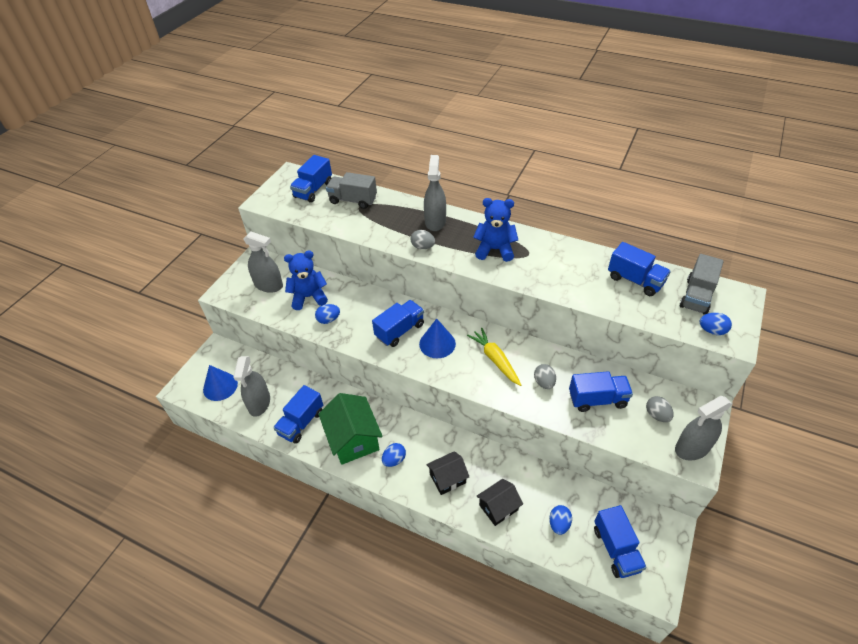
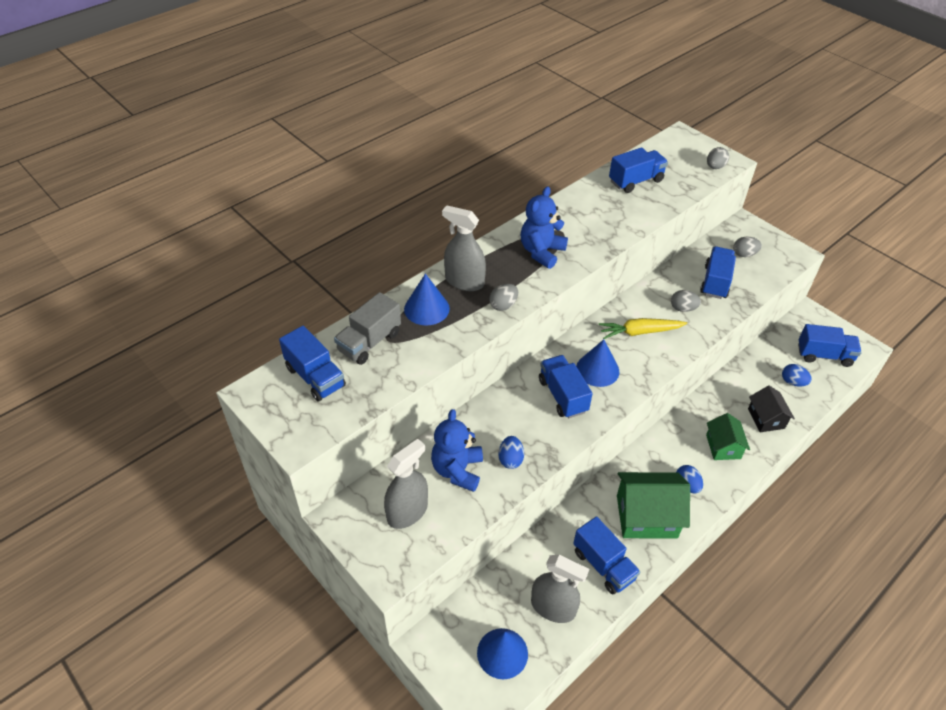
camera: 70 degrees left, 0 degrees up
black house [426,451,469,495] -> green house [706,413,750,460]
grey spray bottle [675,396,732,461] -> none
grey truck [680,254,724,315] -> none
blue egg [699,312,732,335] -> grey egg [707,147,729,169]
none -> blue cone [404,273,450,326]

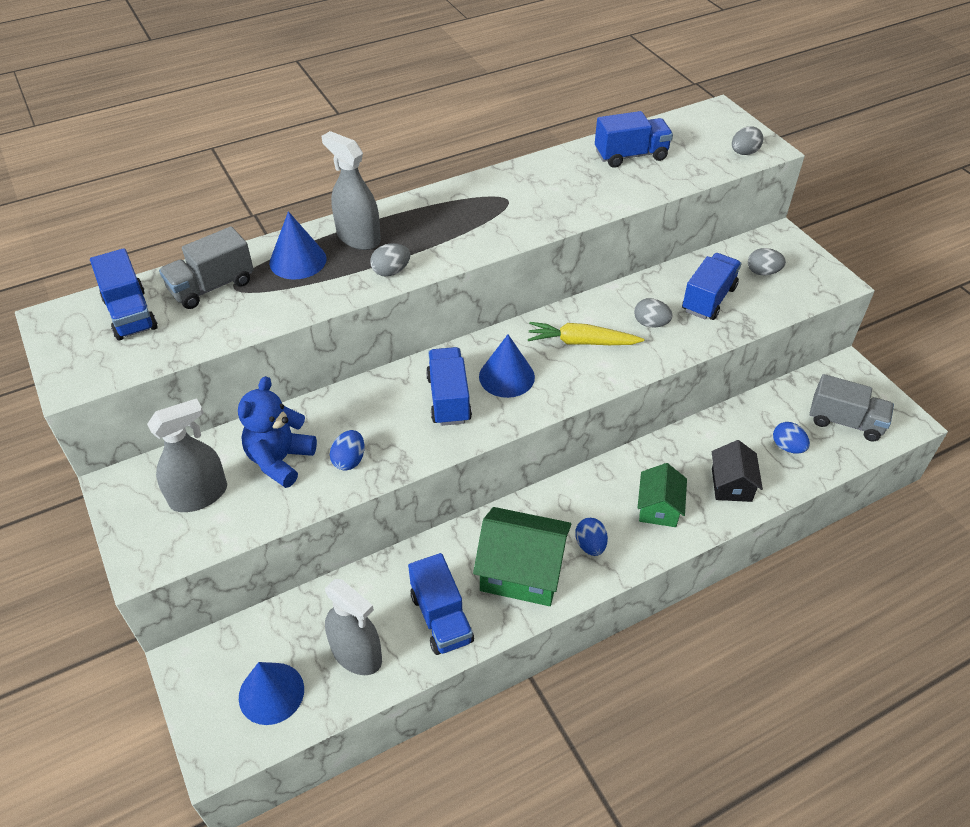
camera: 15 degrees right, 0 degrees up
blue teddy bear [521,187,568,269] -> none
blue truck [798,324,862,367] -> grey truck [810,374,894,442]

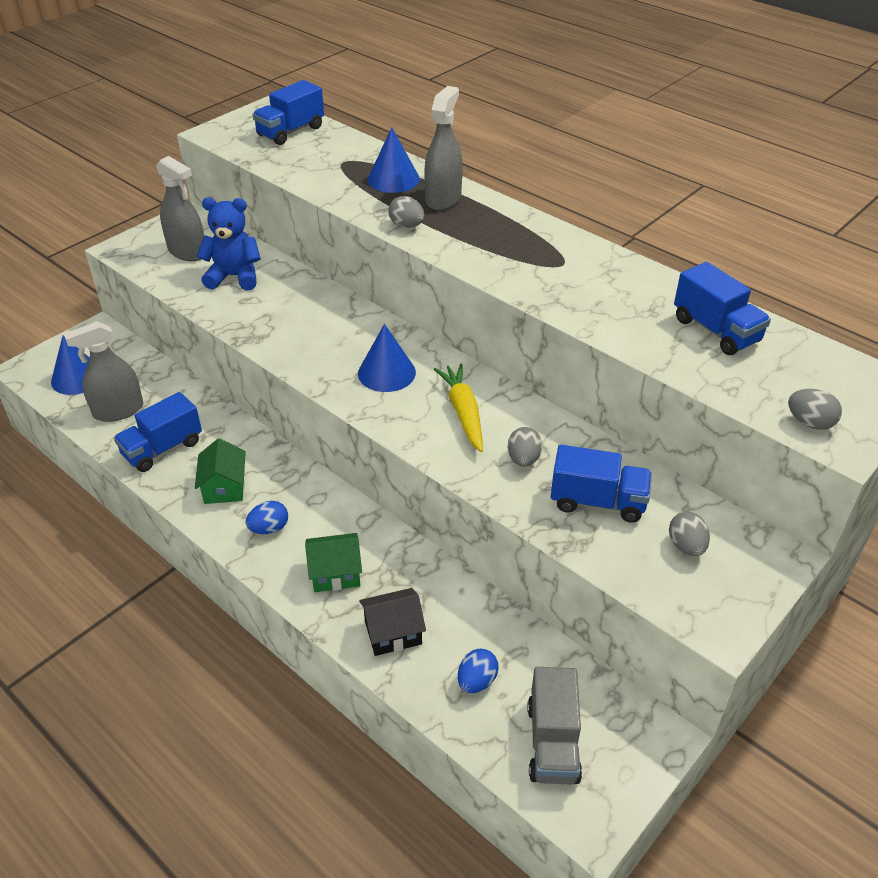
camera: 70 degrees right, 5 degrees down
grey truck [159,226,254,309] -> none
grey spray bottle [325,579,382,675] -> grey spray bottle turned 45 degrees clockwise [64,321,143,422]
blue egg [330,430,365,471] -> none
blue truck [426,347,472,426] -> none
green house [473,507,571,606] -> green house [195,438,246,504], size x0.60

